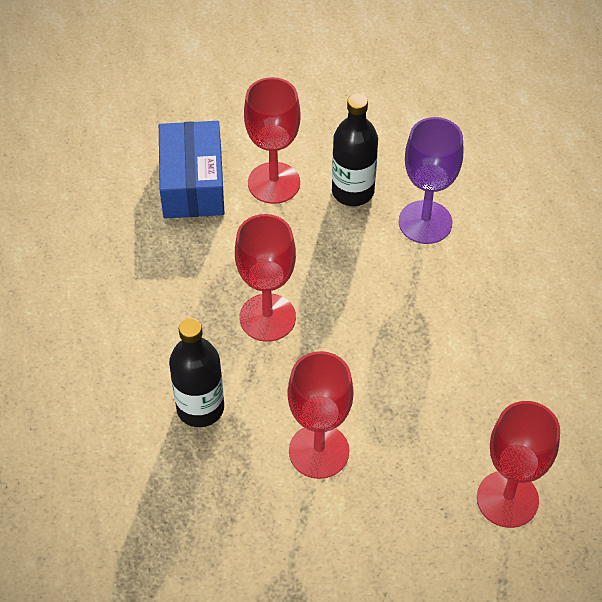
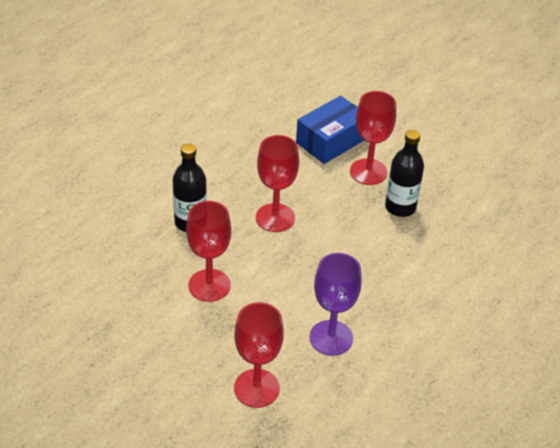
camera: 50 degrees right, 10 degrees down
purple goblet [399,117,463,244] -> purple goblet moved to [309,253,362,356]

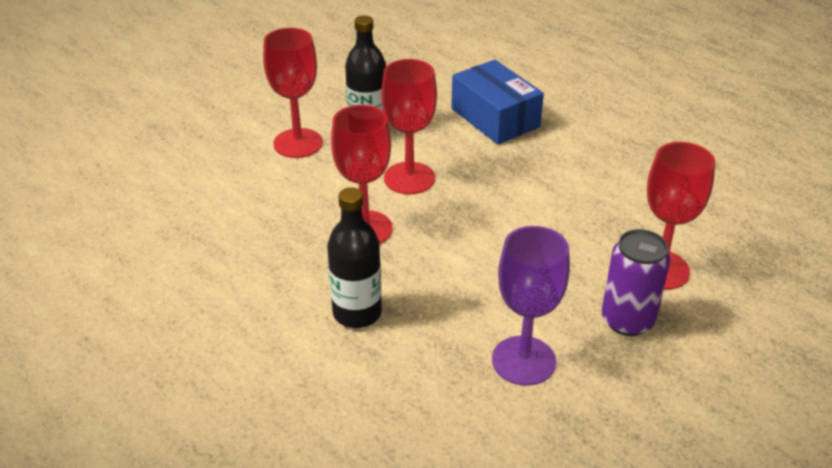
camera: 80 degrees left, 5 degrees down
red goblet [186,201,231,302] -> red goblet moved to [381,59,437,194]
blue box [296,96,364,164] -> blue box moved to [451,60,544,144]
purple goblet [309,253,362,356] -> purple goblet moved to [492,226,570,386]
none -> purple can [602,229,670,336]

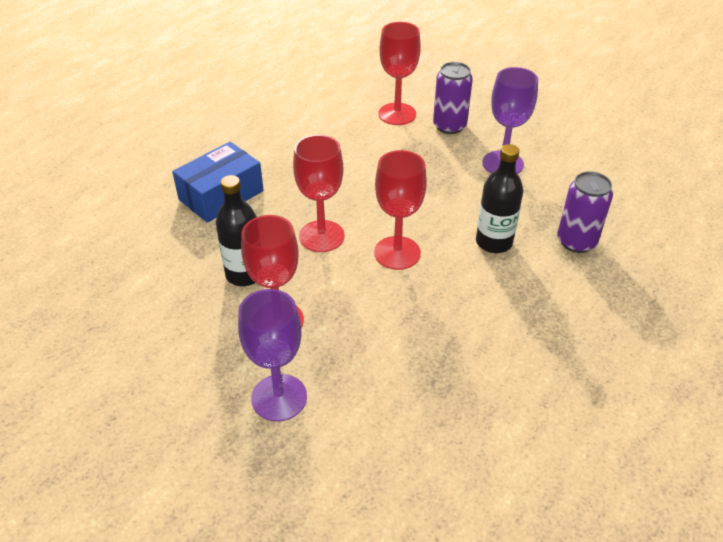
camera: 100 degrees left, 5 degrees up
none -> purple goblet [238,289,307,422]
none -> purple can [557,171,613,253]

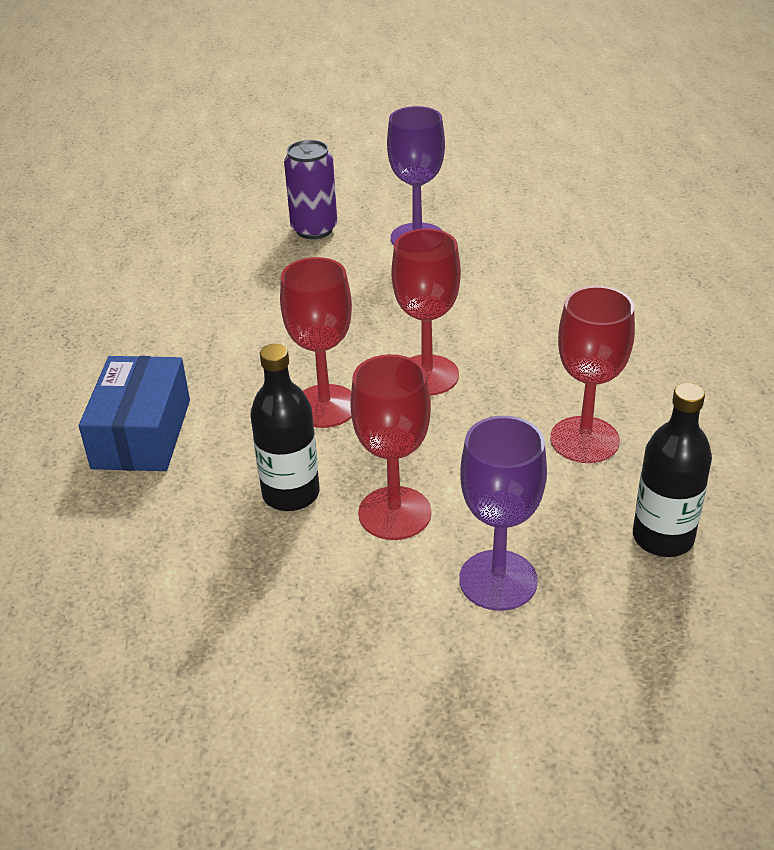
camera: 40 degrees left, 5 degrees down
red goblet [379,22,421,125] -> red goblet moved to [550,286,635,463]
black bottle [476,144,523,253] -> black bottle moved to [633,383,712,557]
purple can [557,171,613,253] -> none

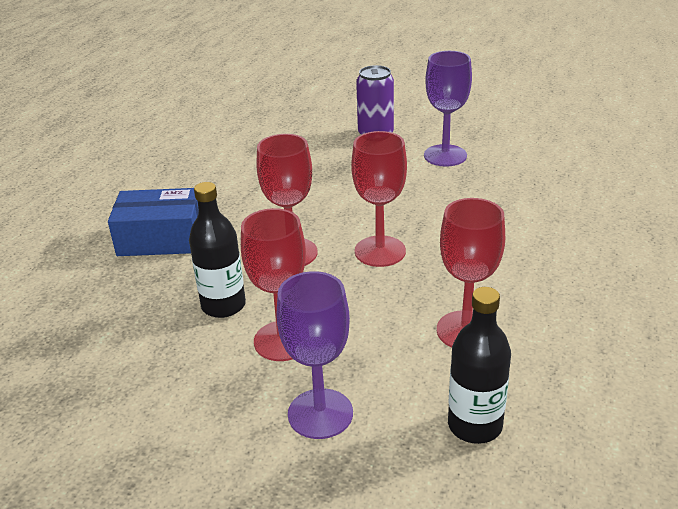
camera: 25 degrees right, 5 degrees down
blue box [79,356,190,471] -> blue box turned 60 degrees clockwise [108,188,199,256]

